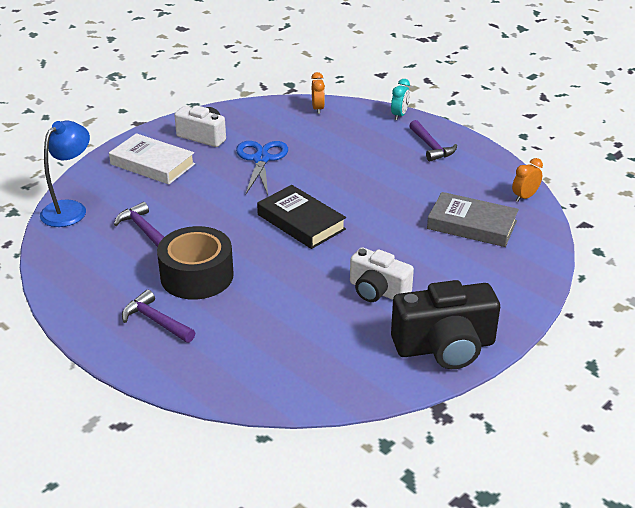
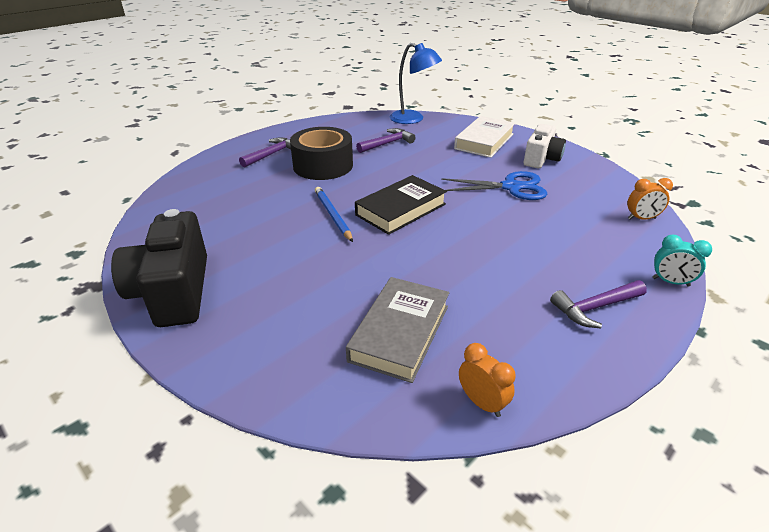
camera: 90 degrees right, 0 degrees up
white camera [350,247,414,302] -> none
none -> blue pencil [315,187,353,242]

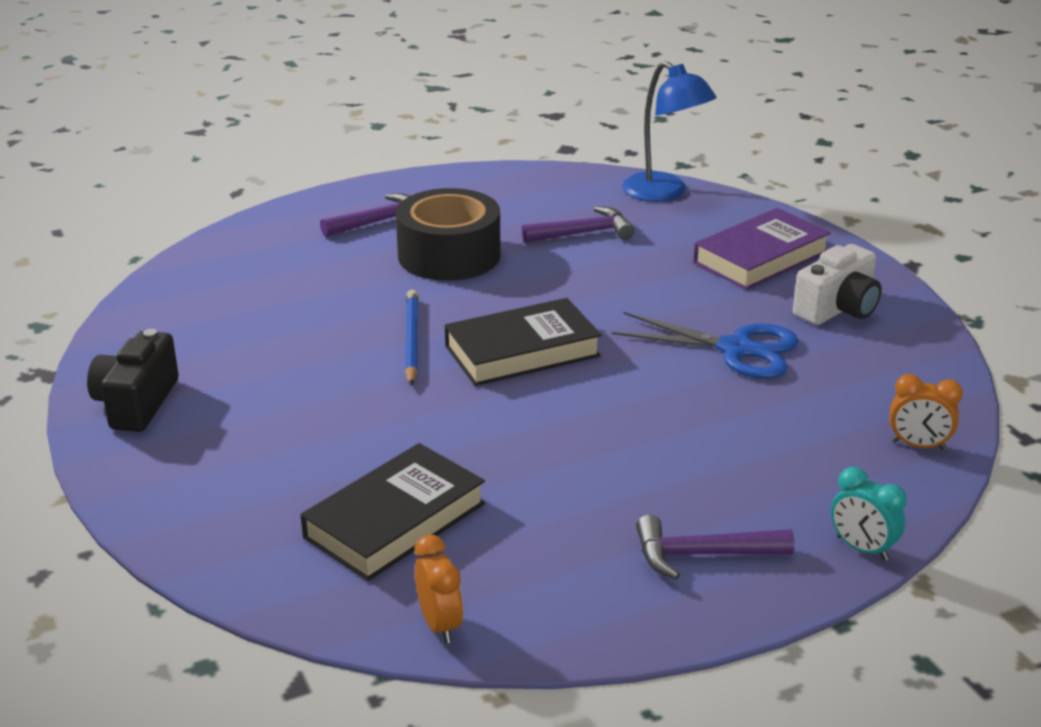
camera: 20 degrees right, 5 degrees down
black camera [111,209,207,327] -> black camera [87,329,179,432], size x0.65
grey book [346,277,449,383] -> black book [301,443,485,581]
white book [454,116,515,158] -> purple book [693,208,831,290]

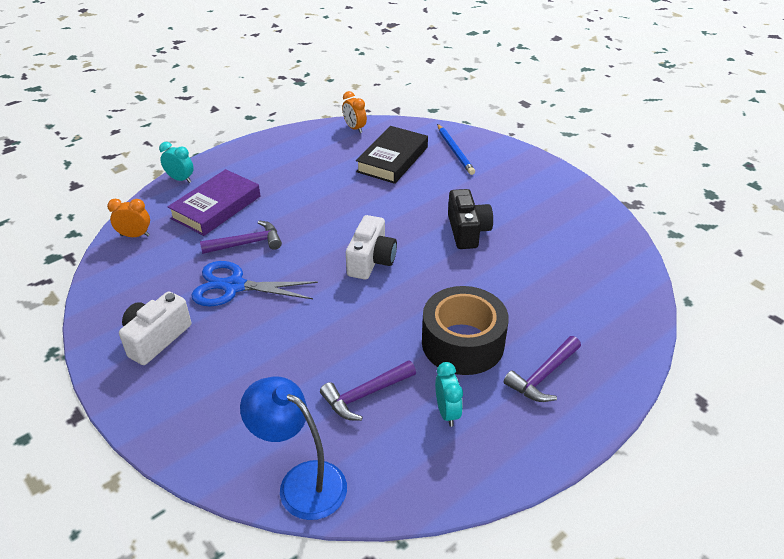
camera: 165 degrees right, 10 degrees up
black camera [87,329,179,432] -> black camera moved to [448,189,493,249]
blue pencil [405,290,418,386] -> blue pencil moved to [437,124,475,175]
black book [445,298,601,386] -> white camera [346,215,397,280]
purple hammer [636,515,794,580] -> purple hammer moved to [200,220,282,254]
purple book [693,208,831,290] -> purple book moved to [168,169,260,236]
none -> turquoise clock [435,362,463,427]

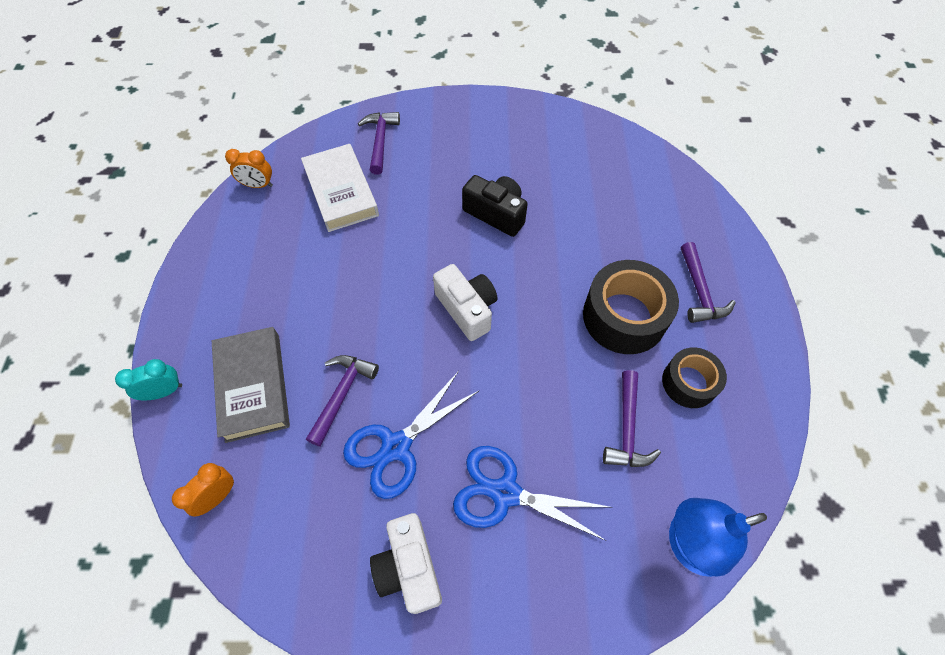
camera: 50 degrees left, 20 degrees up
purple book [168,169,260,236] -> grey book [212,327,290,443]
black book [356,126,428,184] -> white book [301,144,379,232]
turquoise clock [435,362,463,427] -> black tape [662,348,727,408]
blue pencil [437,124,475,175] -> purple hammer [358,112,400,174]
none -> blue scissors [453,446,609,541]

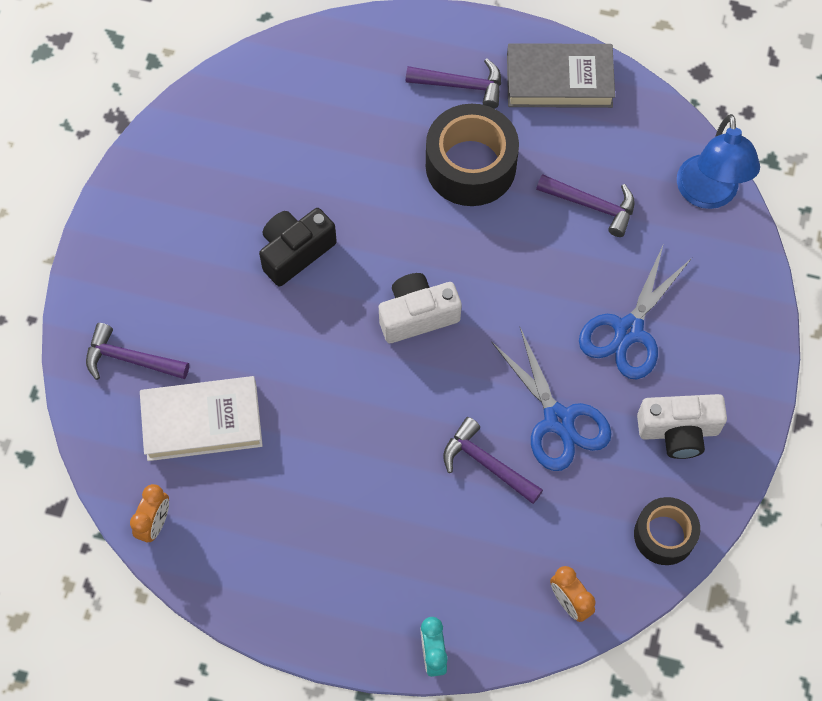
camera: 75 degrees left, 5 degrees up
grey book [212,327,290,443] -> grey book moved to [507,43,615,108]
black tape [662,348,727,408] -> black tape moved to [634,497,700,565]

